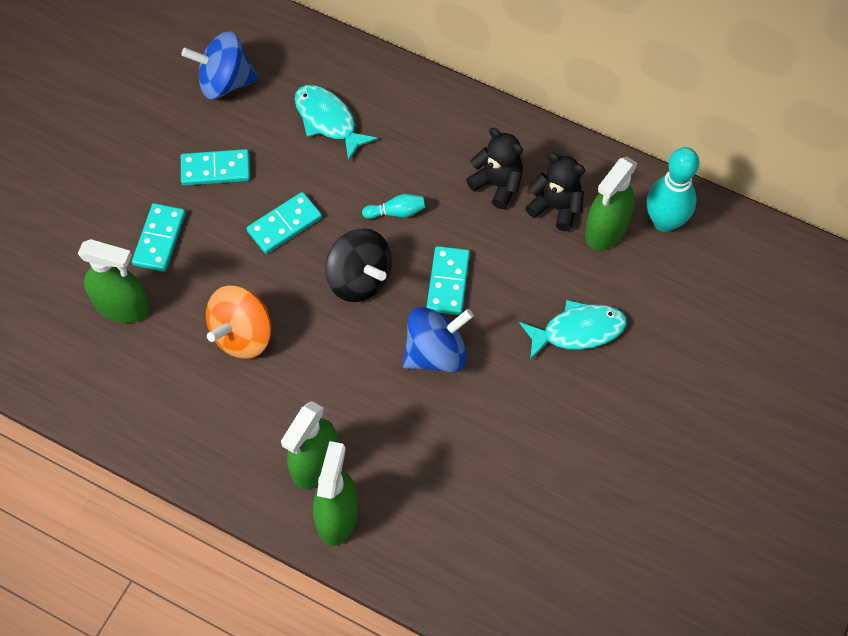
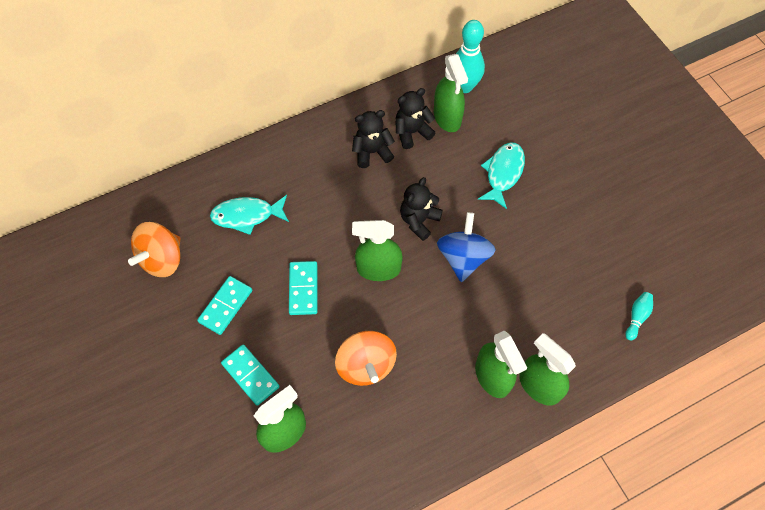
camera: 55 degrees left, 0 degrees up
blue spinning top [181,32,259,99] -> orange spinning top [128,222,180,277]
black spinning top [325,228,392,302] -> green spray bottle [352,220,403,281]
turquoise bowling pin [362,194,425,219] -> turquoise bowling pin moved to [625,292,653,341]
turquoise domino [426,246,470,315] -> black teddy bear [400,177,443,241]

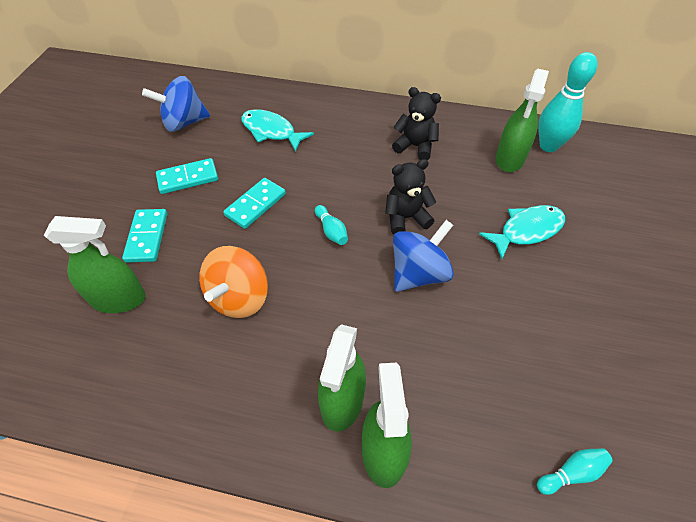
camera: 40 degrees right, 10 degrees down
orange spinning top [128,222,180,277] -> blue spinning top [142,76,210,132]
green spray bottle [352,220,403,281] -> turquoise bowling pin [315,205,348,245]
black teddy bear [395,88,436,149] -> none

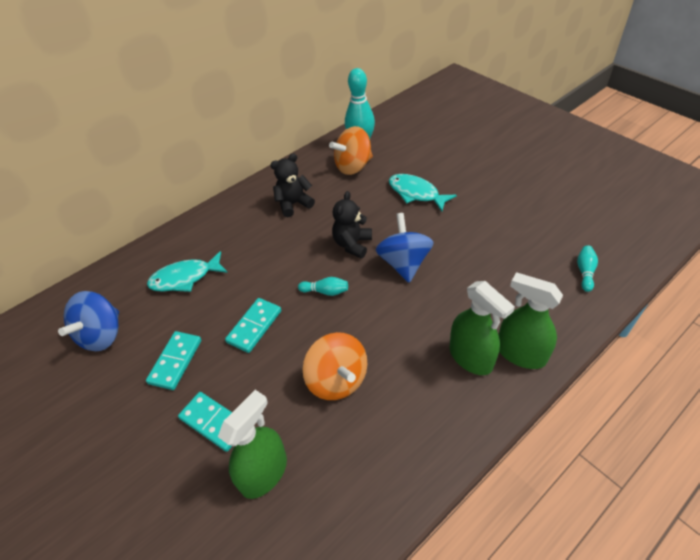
camera: 50 degrees left, 5 degrees down
turquoise domino [223,178,286,229] -> turquoise domino turned 45 degrees clockwise [225,298,281,353]
turquoise fish [479,205,565,259] -> turquoise fish turned 60 degrees counterclockwise [389,174,457,211]
green spray bottle [496,69,549,172] -> orange spinning top [329,126,373,175]

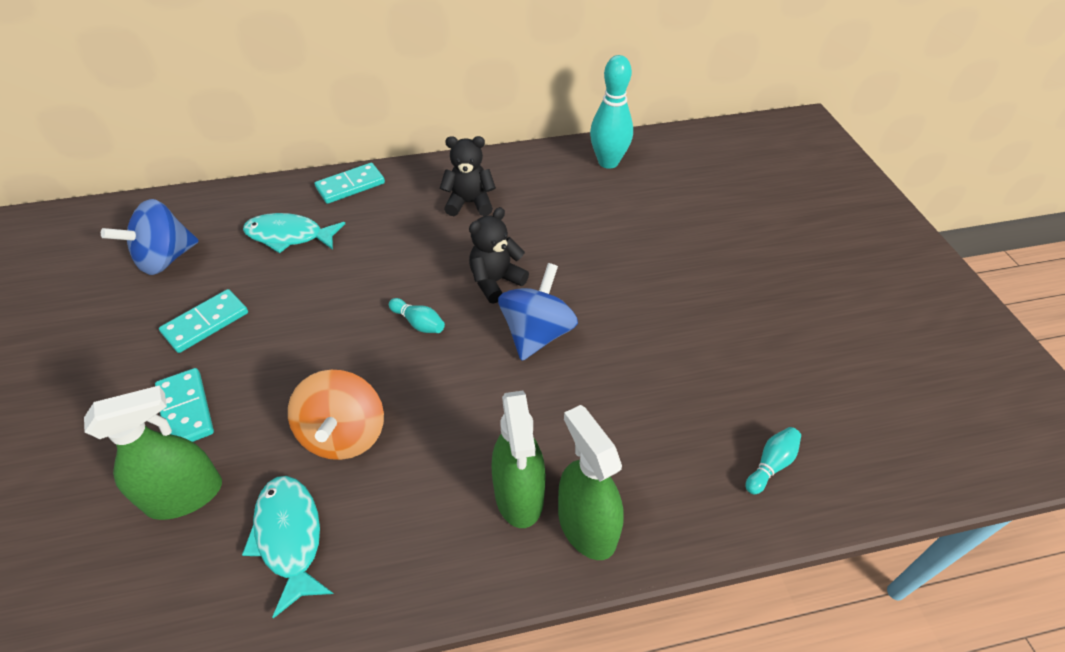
camera: 25 degrees right, 0 degrees up
turquoise domino [225,298,281,353] -> turquoise domino moved to [315,163,385,204]
orange spinning top [329,126,373,175] -> none
turquoise fish [389,174,457,211] -> turquoise fish moved to [242,476,333,618]

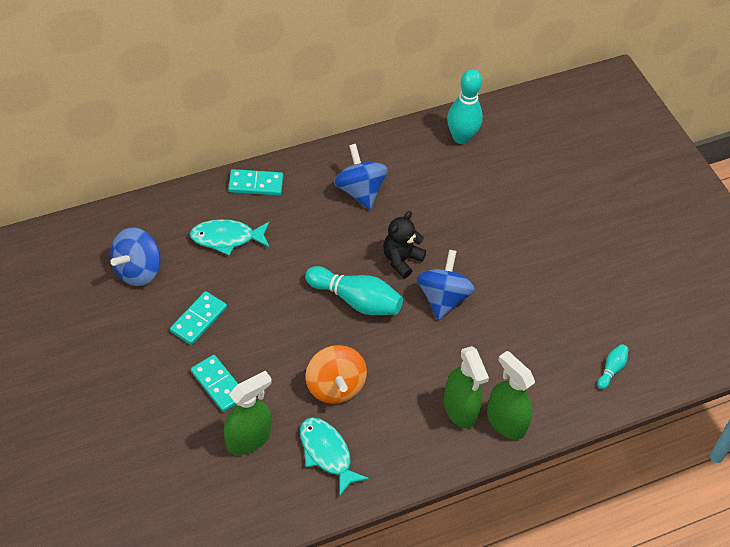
camera: 15 degrees left, 5 degrees up
turquoise domino [315,163,385,204] -> turquoise domino turned 45 degrees clockwise [228,169,283,196]
turquoise bowling pin [389,298,445,333] -> turquoise bowling pin [305,266,403,315], size x2.02
black teddy bear [440,136,496,216] -> blue spinning top [334,144,388,210]

